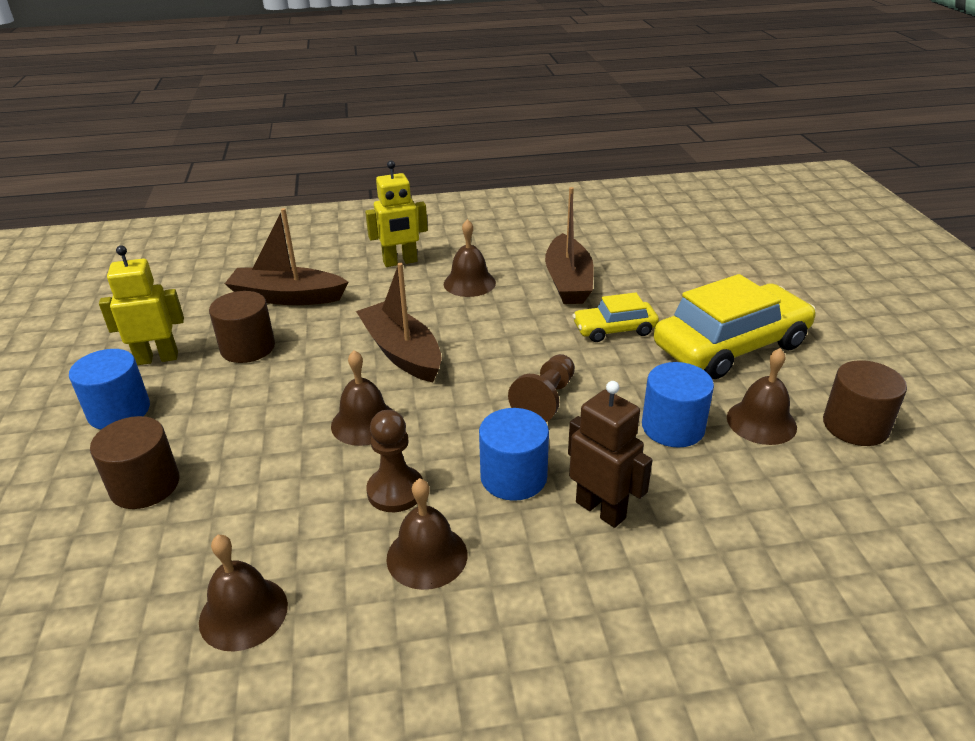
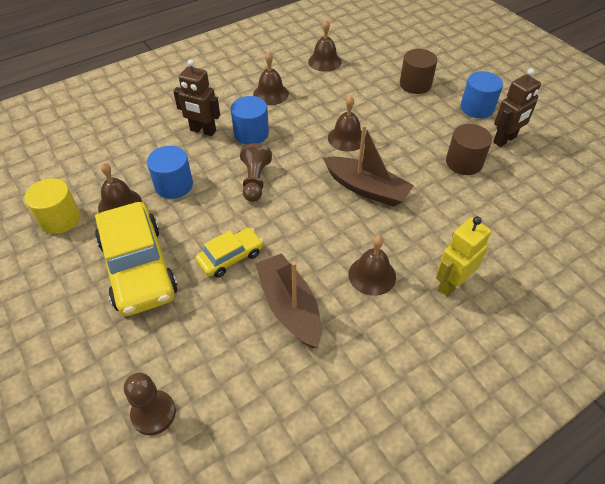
camera: 155 degrees right, 15 degrees up
yellow robot [99,246,184,365] -> brown robot [493,68,541,147]
brown boat [225,208,349,305] -> none
brown pawn [366,410,423,512] -> brown pawn moved to [124,373,176,435]
yellow car [654,274,816,379] -> yellow car turned 60 degrees counterclockwise [95,202,178,316]
brown cylinder [823,360,907,446] -> yellow cylinder [24,178,81,234]

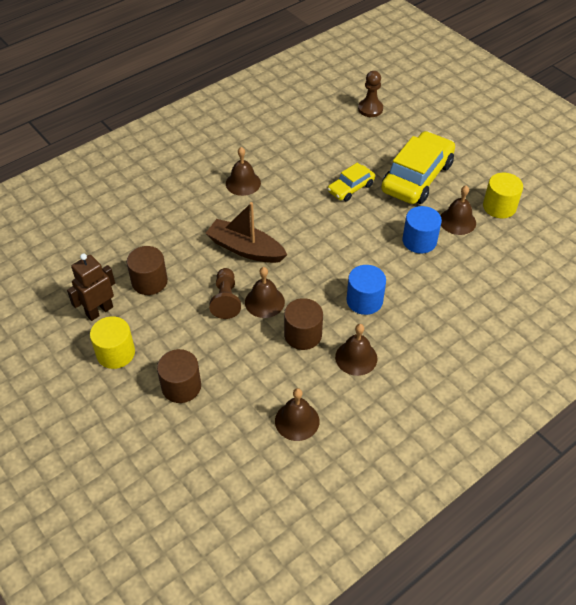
camera: 175 degrees right, 0 degrees up
yellow car [95,202,178,316] -> yellow car turned 60 degrees clockwise [381,131,455,204]
brown robot [173,59,220,136] -> none
brown pawn [240,143,272,202] -> brown pawn moved to [209,268,241,319]
brown boat [255,253,321,348] -> none
yellow robot [436,216,491,297] -> none
blue cylinder [461,71,503,118] -> yellow cylinder [90,316,135,369]
none -> brown cylinder [284,298,323,350]

